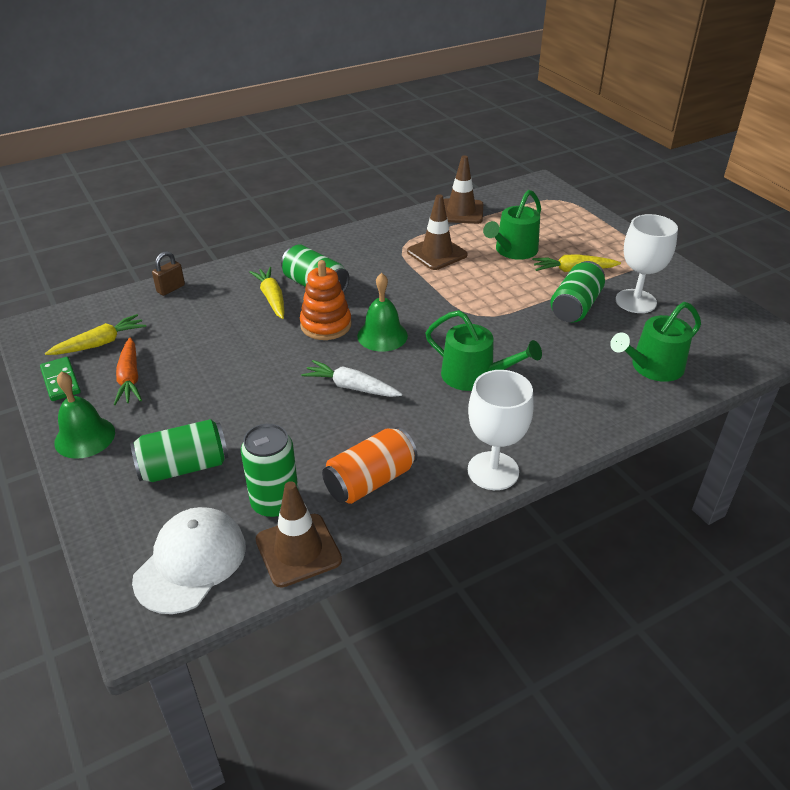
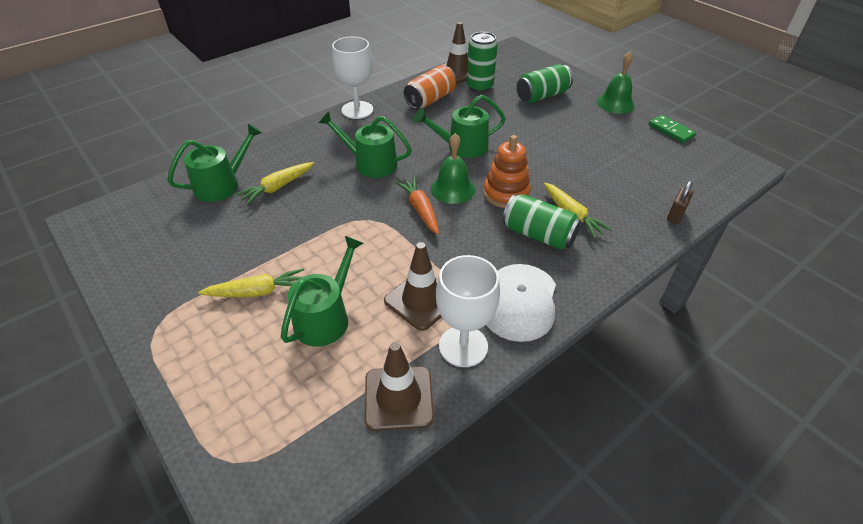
camera: 170 degrees right, 5 degrees up
yellow carrot [45,314,146,355] -> yellow carrot moved to [235,162,314,205]
orange carrot [114,338,142,405] -> orange carrot moved to [395,176,439,235]
white cap [132,507,246,614] -> white cap moved to [486,264,556,342]
white carrot [301,360,402,397] -> green watering can [414,95,506,158]
green can [550,261,605,322] -> none
white goblet [616,214,678,313] -> white goblet moved to [436,255,500,367]

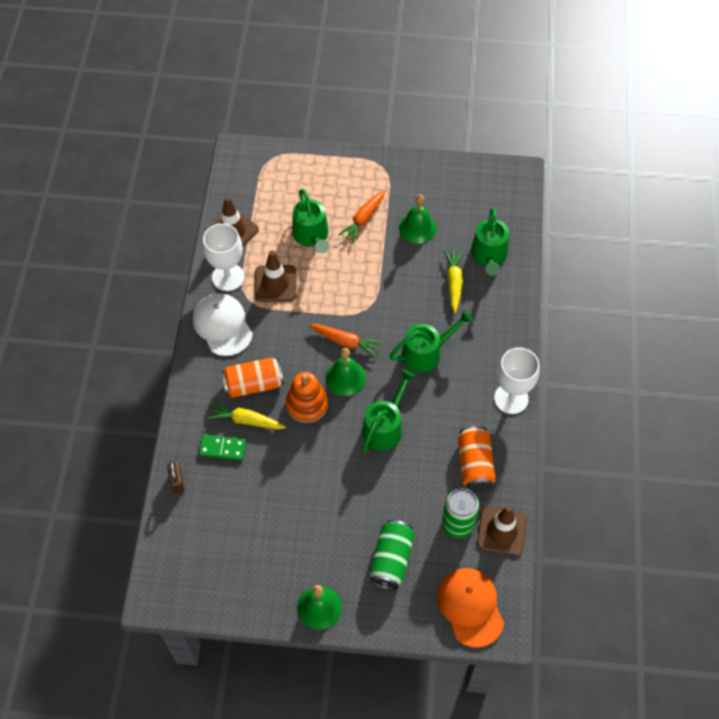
camera: 135 degrees right, 15 degrees up
yellow carrot [198,268,304,297] -> orange carrot [338,189,386,243]
green can [502,194,581,250] -> orange can [221,358,284,398]
green domino [649,115,696,143] -> green domino moved to [199,435,246,461]
none -> green bell [399,194,437,244]
none -> orange cap [437,568,504,648]

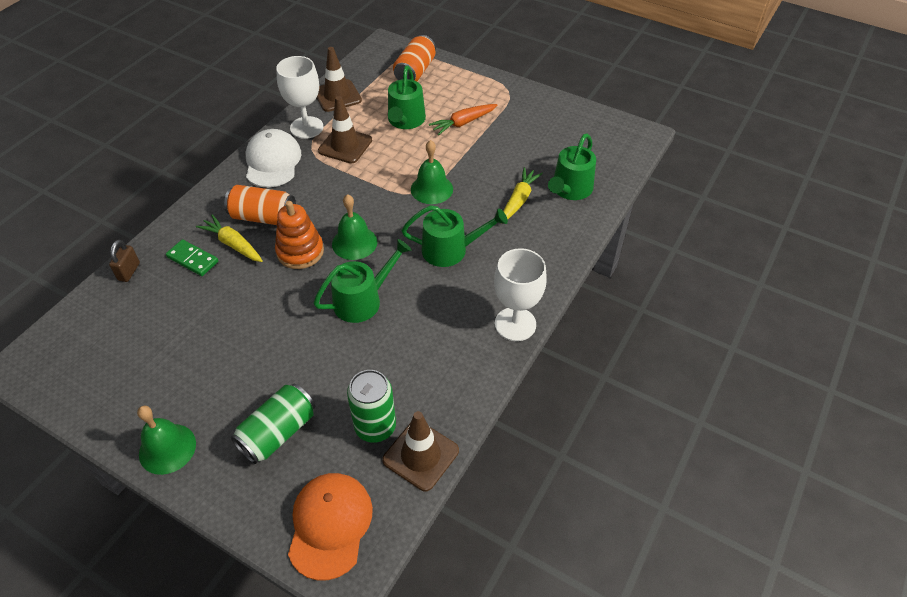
camera: 25 degrees right, 10 degrees down
orange carrot [309,324,383,358] -> none
green bell [399,194,437,244] -> green bell moved to [411,140,453,204]
orange can [458,426,496,492] -> orange can moved to [393,35,436,82]

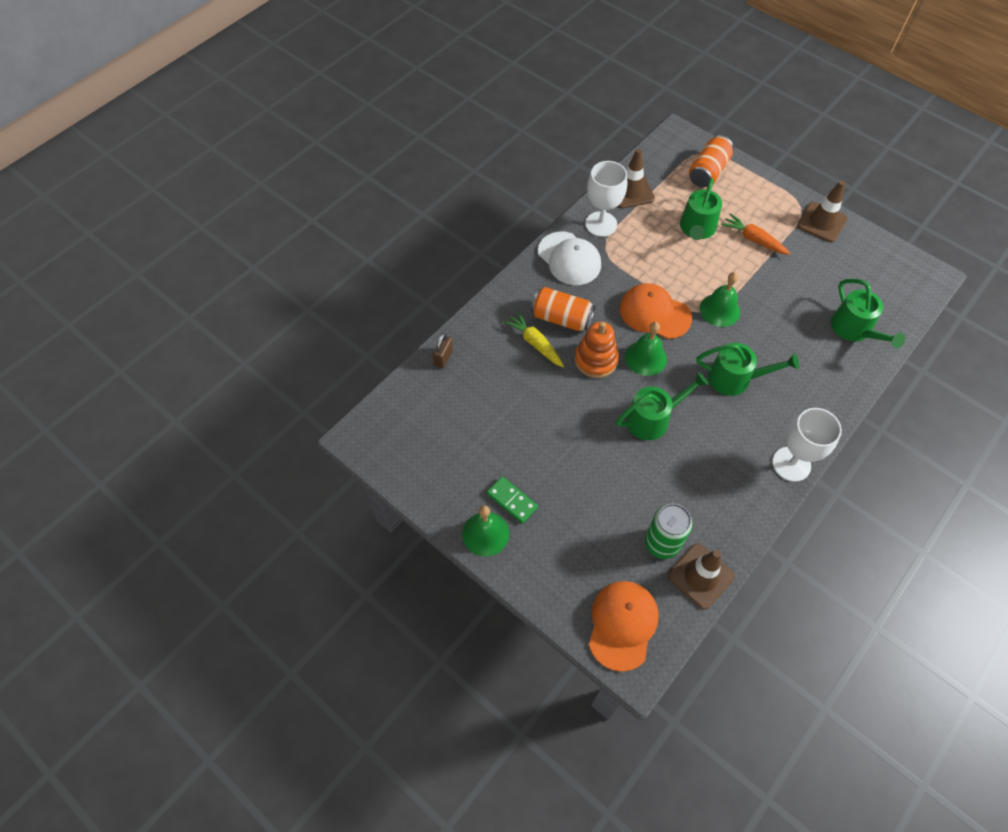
camera: 10 degrees right, 10 degrees up
green domino [166,239,218,276] -> green domino moved to [487,476,538,524]
green can [231,384,315,464] -> none
white cap [246,129,301,187] -> white cap turned 135 degrees clockwise [538,232,601,285]
brown traffic cone [318,96,372,164] -> brown traffic cone moved to [797,181,848,242]
orange carrot [429,104,498,135] -> orange carrot turned 60 degrees clockwise [721,213,791,255]
yellow carrot [503,167,543,219] -> none
green watering can [548,133,596,200] -> green watering can turned 60 degrees counterclockwise [831,279,905,348]
none -> orange cap [620,283,692,339]

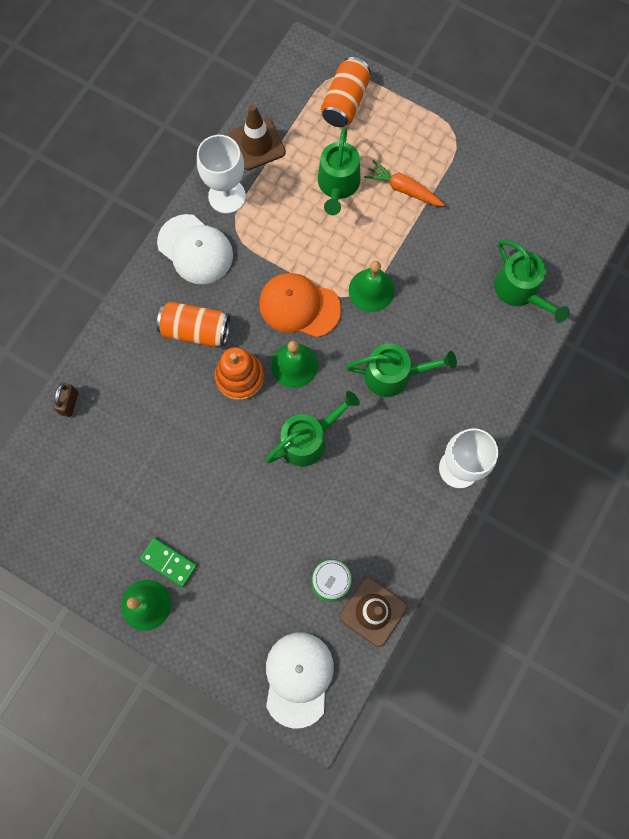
camera: 10 degrees left, 15 degrees up
yellow carrot [503,311,564,367] -> none
orange cap [589,581,659,672] -> white cap [266,632,334,728]
brown traffic cone [797,181,848,242] -> none

